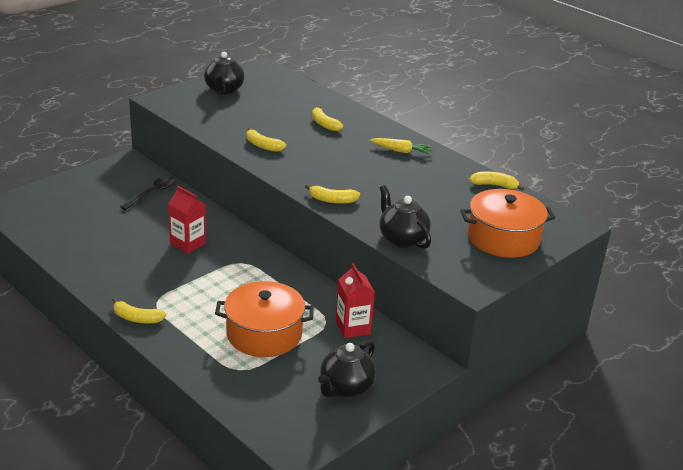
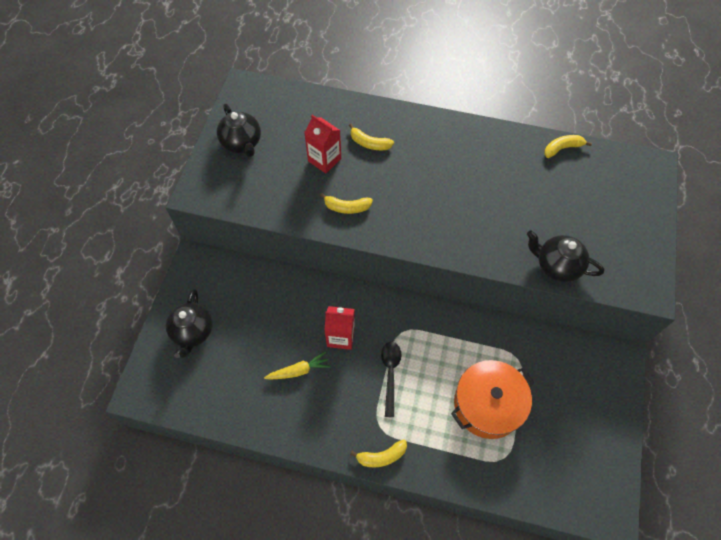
camera: 30 degrees left, 30 degrees up
black spoon [120,176,175,210] -> black spoon moved to [381,342,402,417]
yellow banana [305,184,360,204] -> none
black teapot [318,341,376,398] -> black teapot moved to [166,289,213,358]
red carton [336,264,375,338] -> red carton moved to [304,115,341,173]
yellow carrot [370,138,432,155] -> yellow carrot moved to [264,351,331,379]
orange pot [460,189,555,258] -> none

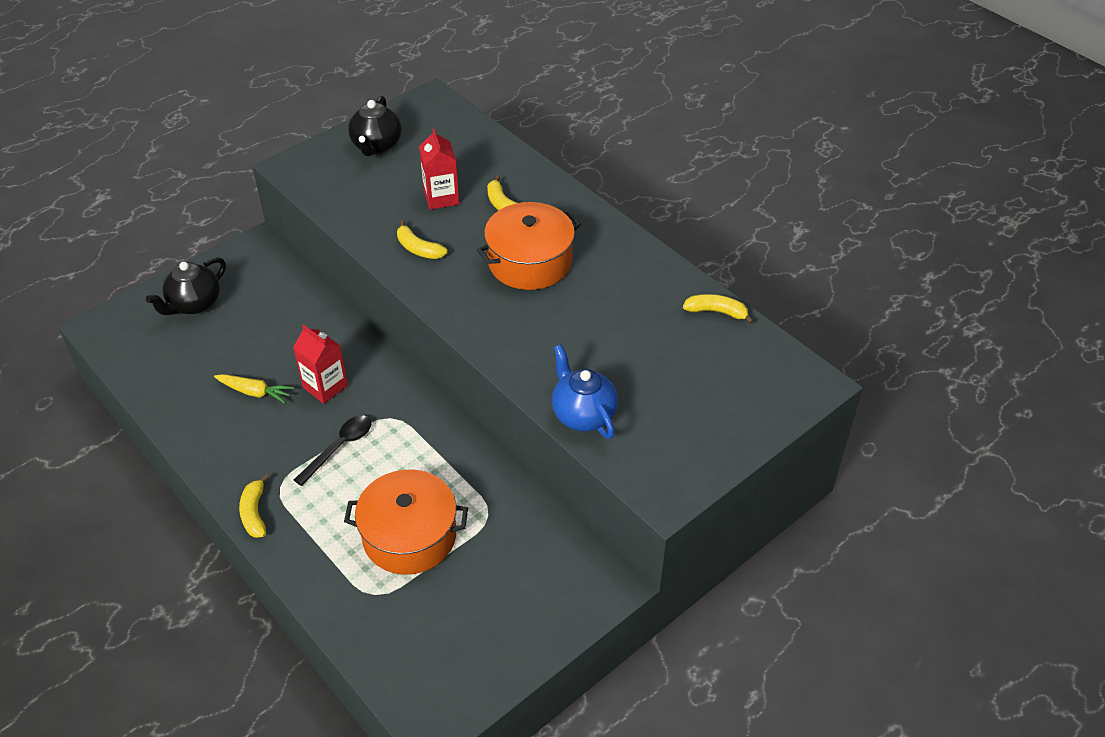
camera: 35 degrees right, 15 degrees down
yellow banana [350,439,407,467] -> yellow banana turned 60 degrees clockwise [239,474,269,538]
black teapot [527,230,604,282] -> blue teapot [552,344,618,439]
none -> orange pot [477,202,581,290]

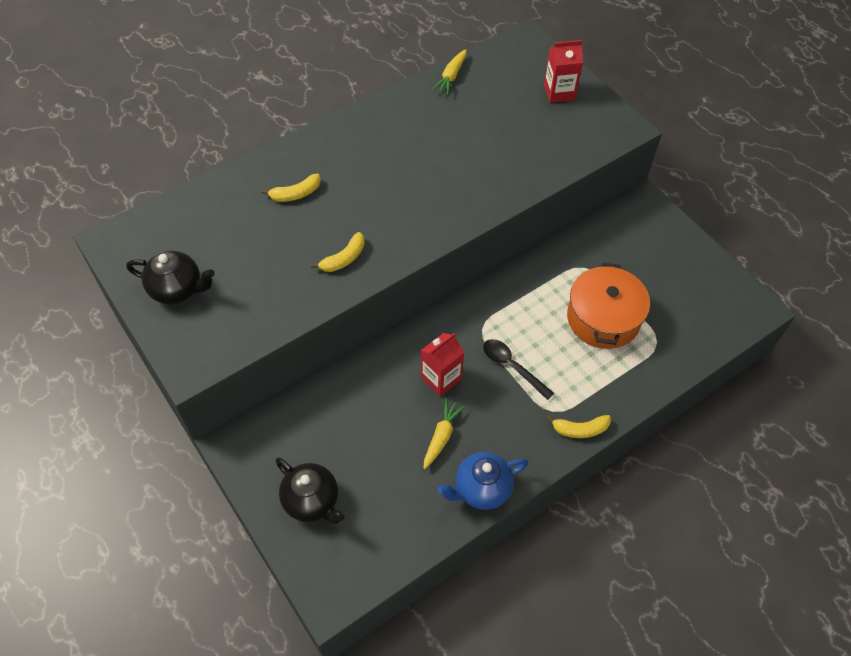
camera: 85 degrees left, 10 degrees up
red carton [419,129,459,210] -> red carton moved to [544,40,583,103]
orange pot [477,202,581,290] -> none
blue teapot [552,344,618,439] -> blue teapot moved to [437,452,528,510]
yellow banana [683,294,754,324] -> yellow carrot [432,49,466,95]

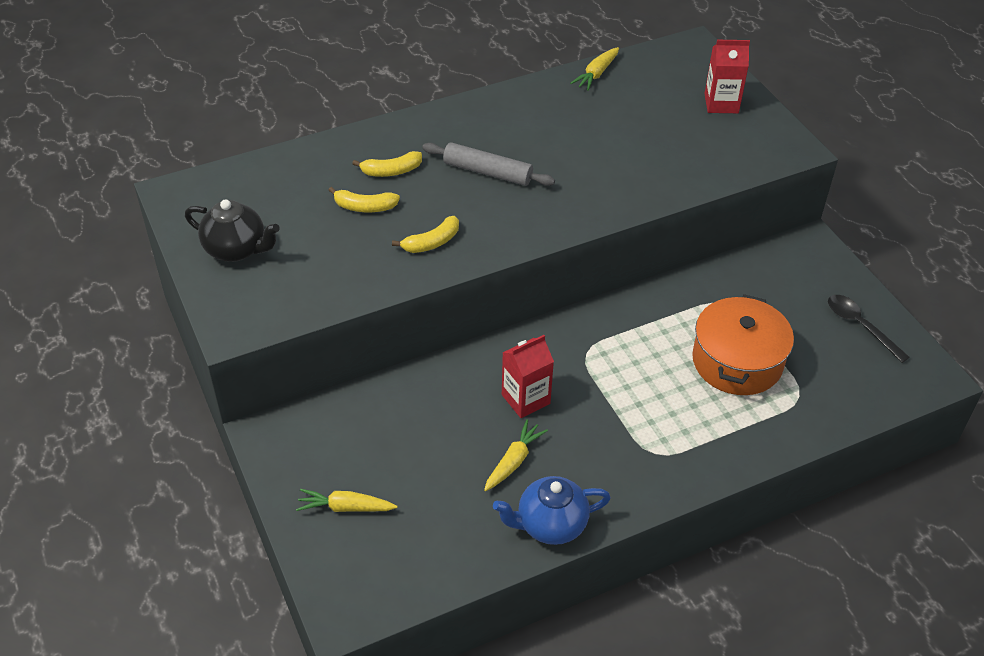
camera: 10 degrees right, 10 degrees down
black teapot [275,458,345,524] -> yellow carrot [296,489,397,512]
black spoon [483,339,554,400] -> black spoon moved to [828,295,910,363]
yellow banana [546,415,611,438] -> yellow banana moved to [329,187,400,212]
none -> grey rolling pin [422,142,555,186]

